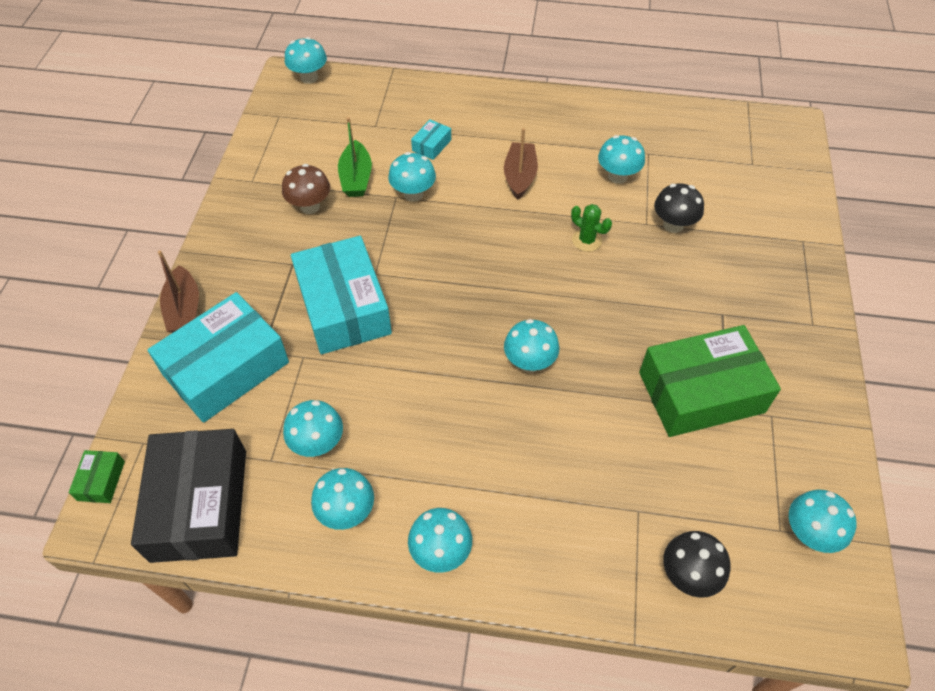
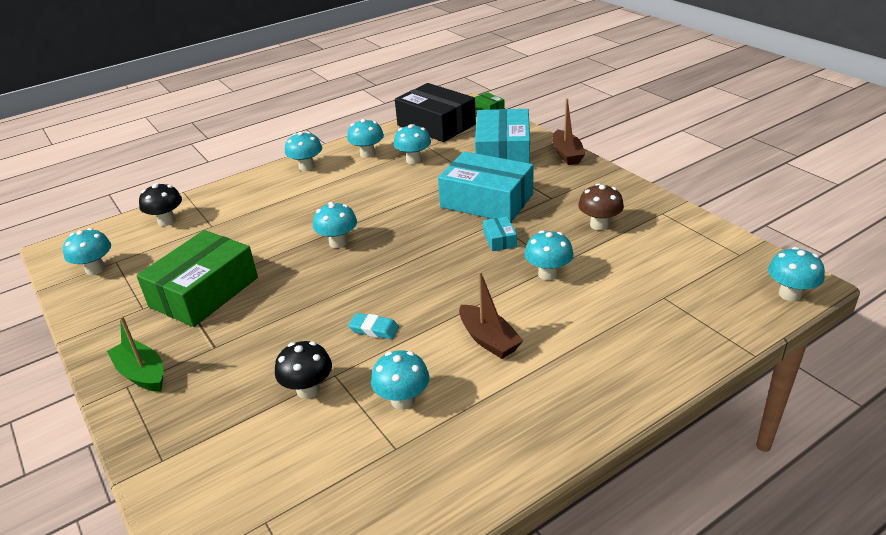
camera: 140 degrees right, 20 degrees down
brown boat [158,251,199,333] -> brown boat turned 135 degrees counterclockwise [552,98,585,165]
green boat [338,117,372,197] -> green boat moved to [107,316,164,392]
turquoise box [411,120,451,160] -> turquoise box moved to [483,216,517,251]
green cactus [571,204,612,252] -> turquoise eraser [348,313,399,339]

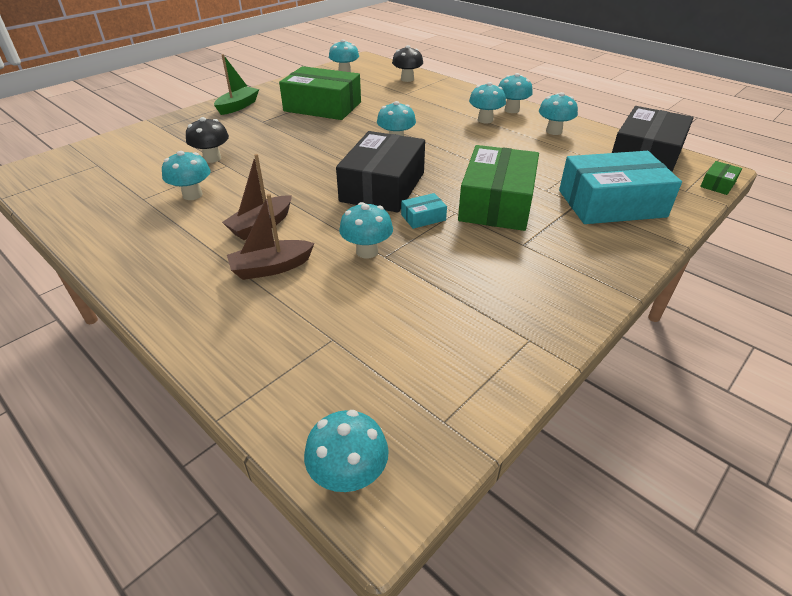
camera: 75 degrees right, 5 degrees up
turquoise eraser [348,313,399,339] -> none
turquoise mushroom [394,124,431,164] -> turquoise mushroom moved to [469,82,506,123]
turquoise box [438,151,534,222] -> green box [458,145,539,231]
brown boat [552,98,585,165] -> brown boat moved to [227,194,315,280]
brown mushroom [578,183,624,230] -> none
none -> black box [336,131,425,213]

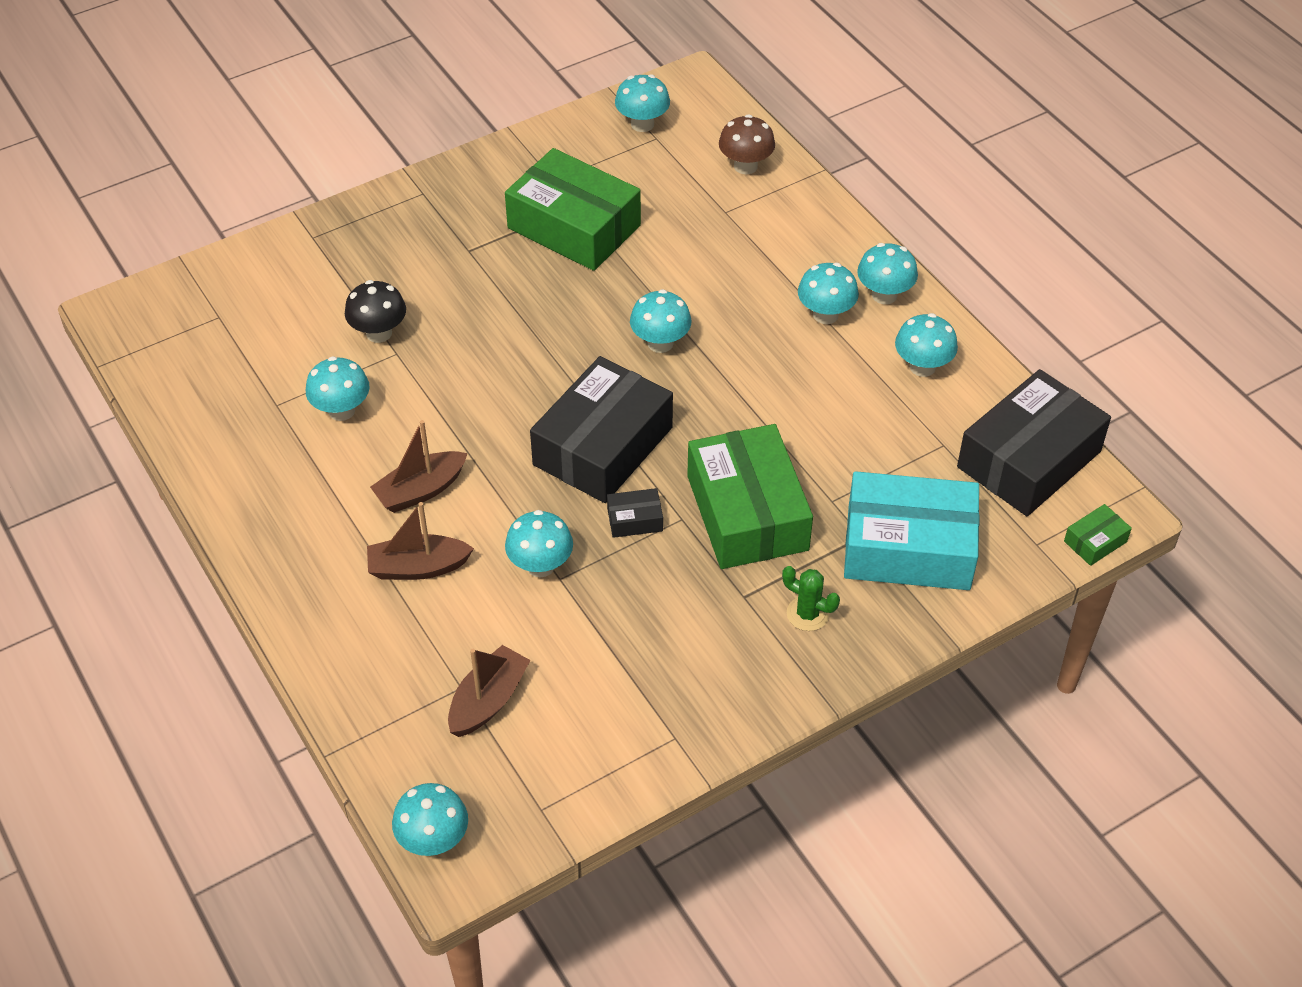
camera: 15 degrees right, 10 degrees up
green boat [214,54,259,115] -> none
black mushroom [392,45,423,82] -> brown mushroom [719,115,775,174]
turquoise box [401,193,447,229] -> black box [607,488,663,538]
green box [458,145,539,231] -> green box turned 45 degrees counterclockwise [687,424,813,569]
none -> brown boat [448,645,530,737]
none -> green cactus [782,566,840,631]

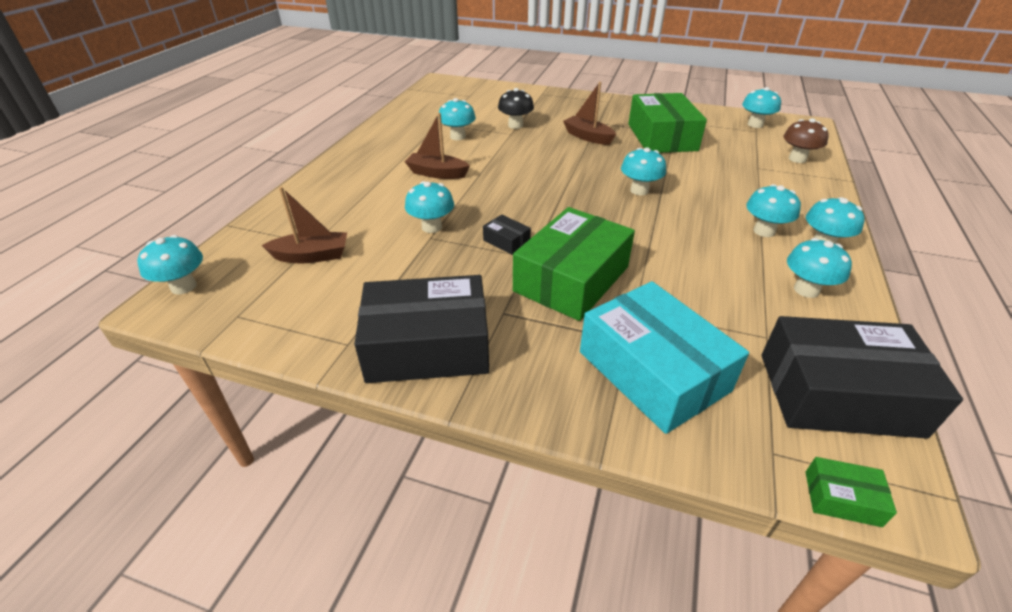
camera: 50 degrees right, 10 degrees down
brown boat [367,502,474,580] -> brown boat moved to [563,82,616,145]
black box [530,356,673,503] -> black box moved to [354,275,489,383]
green cactus [782,566,840,631] -> none

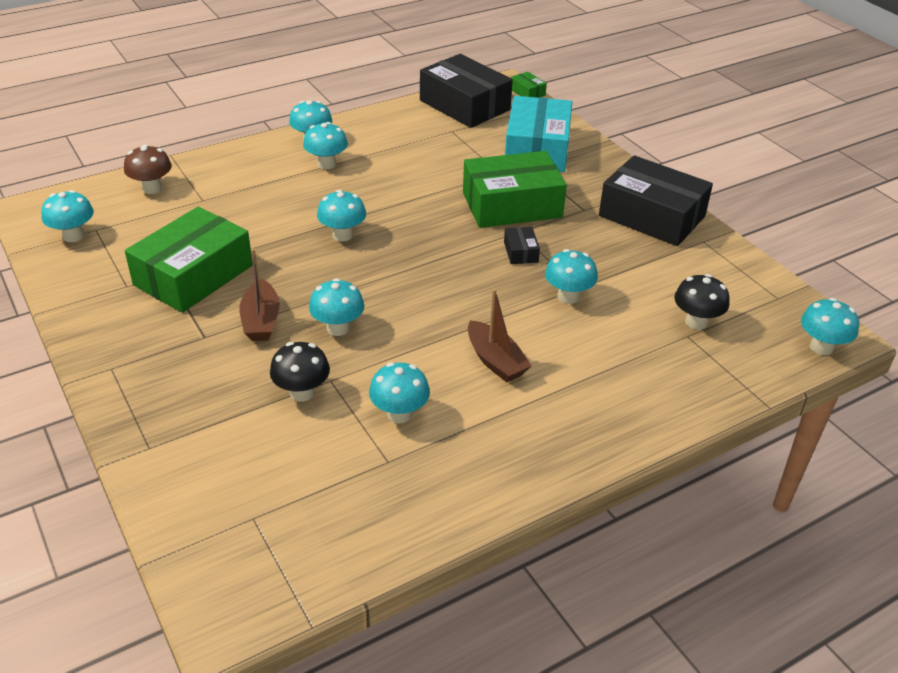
camera: 140 degrees left, 0 degrees up
brown boat [262,187,347,263] -> black mushroom [674,274,729,330]
turquoise mushroom [787,238,852,298] -> turquoise mushroom moved to [309,278,365,336]

